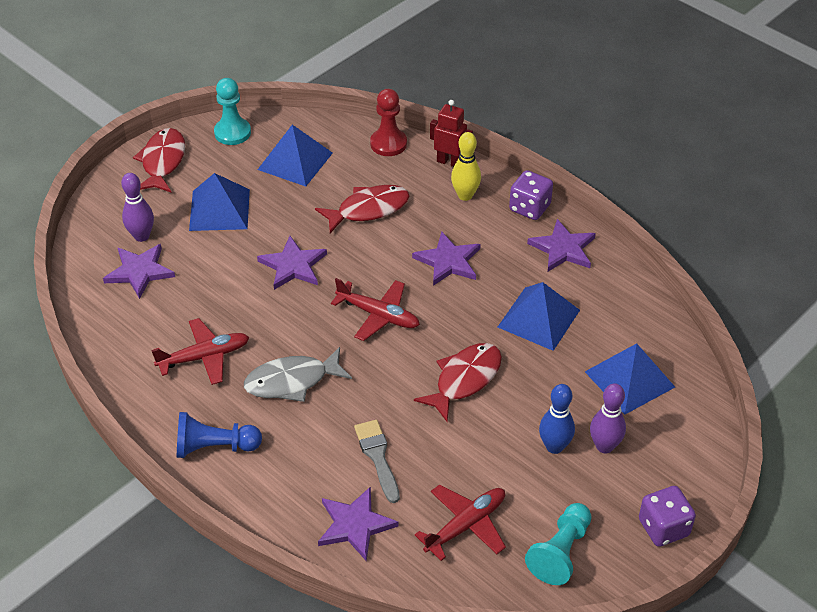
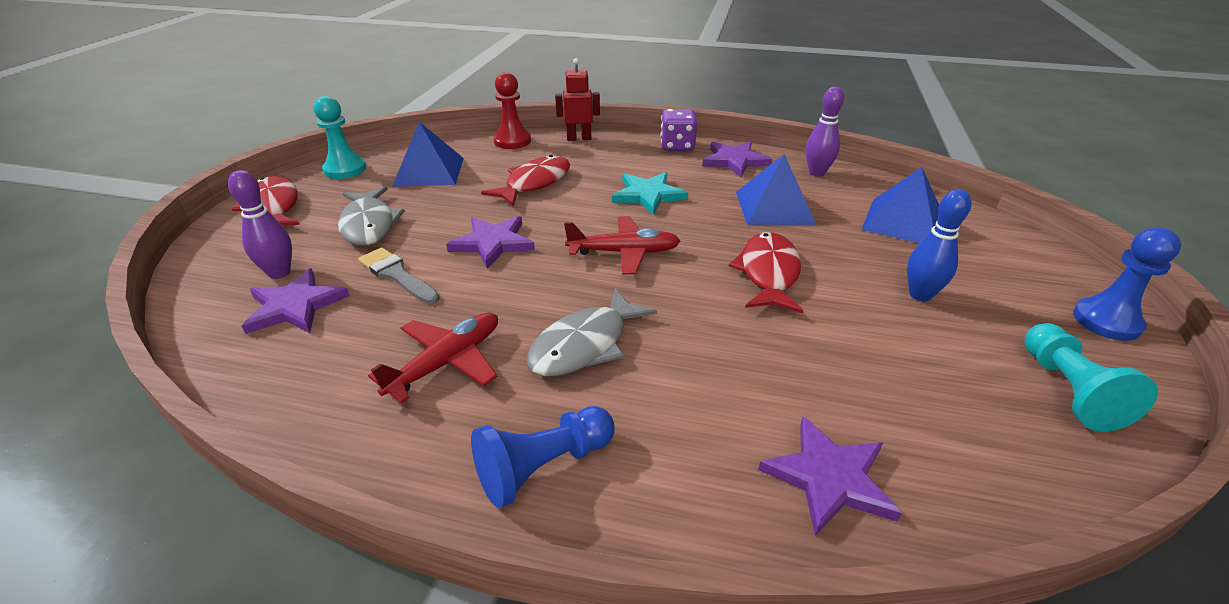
camera: 30 degrees left, 10 degrees down
blue pyramid [189,173,250,231] -> grey fish [338,186,405,246]
grey brush [354,420,400,503] -> grey brush moved to [358,247,440,304]
purple star [412,231,481,286] -> turquoise star [612,172,688,215]
red plane [415,484,506,561] -> none
yellow bowling pin [451,132,481,201] -> none
purple bowling pin [590,383,626,453] -> purple bowling pin moved to [806,87,844,177]
purple dice [639,486,696,547] -> blue pawn [1073,228,1181,341]

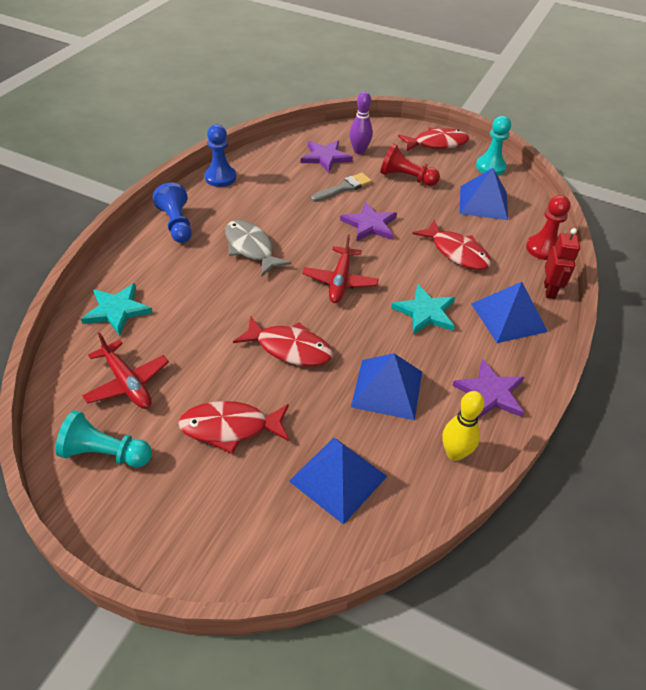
camera: 100 degrees right, 10 degrees up
grey fish [338,186,405,246] -> red pawn [381,144,440,186]
red plane [368,312,498,403] -> red plane moved to [82,332,169,409]
purple dice [660,109,697,151] -> none
purple star [758,416,902,536] -> turquoise star [81,283,153,336]
purple bowling pin [806,87,844,177] -> yellow bowling pin [443,391,485,461]
blue bowling pin [907,189,971,302] -> red fish [178,401,289,454]
blue pawn [1073,228,1181,341] -> blue pawn moved to [205,124,236,187]
none -> blue pyramid [471,282,548,343]

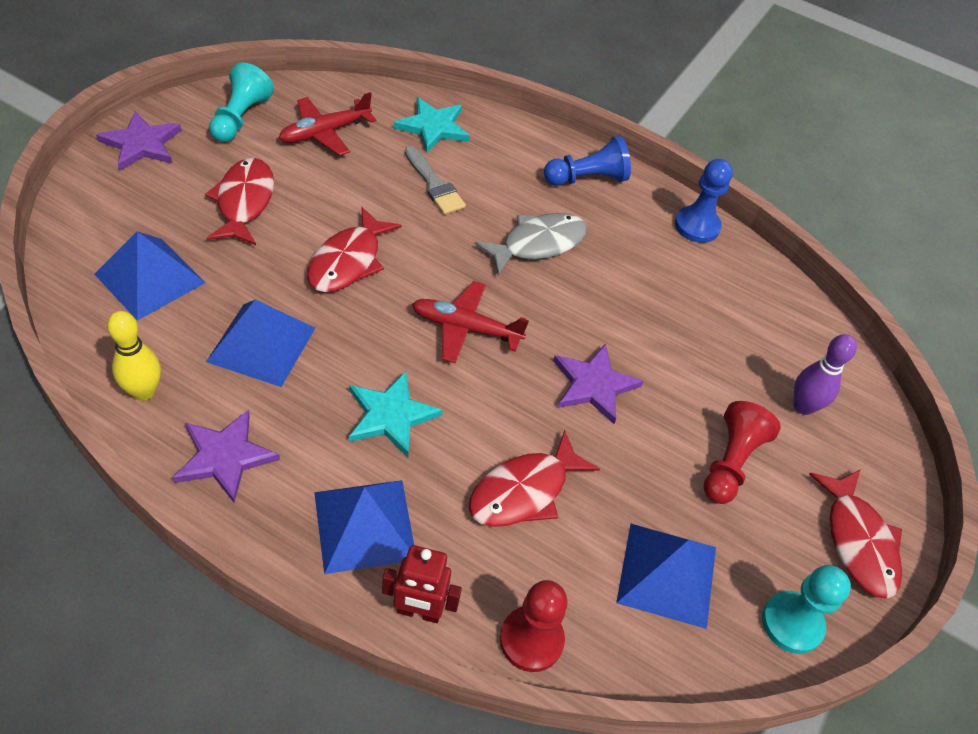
camera: 90 degrees right, 5 degrees up
purple star [301,141,353,173] -> purple star moved to [96,111,181,170]
grey brush [311,173,372,202] -> grey brush moved to [405,146,466,214]

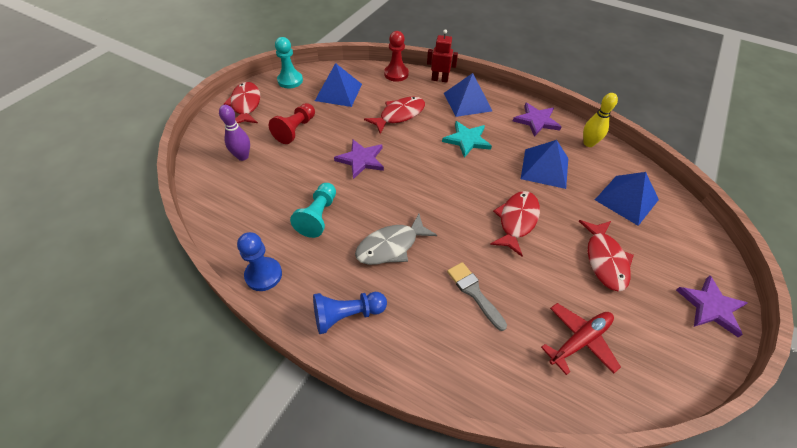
camera: 175 degrees left, 0 degrees up
turquoise pawn [209,62,274,142] -> turquoise pawn moved to [290,183,336,238]
turquoise star [394,97,470,153] -> none
red plane [412,281,529,363] -> none

